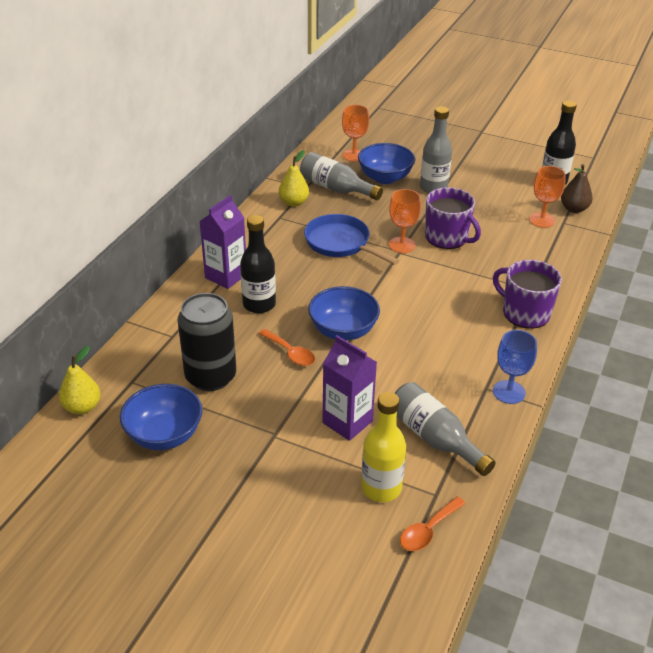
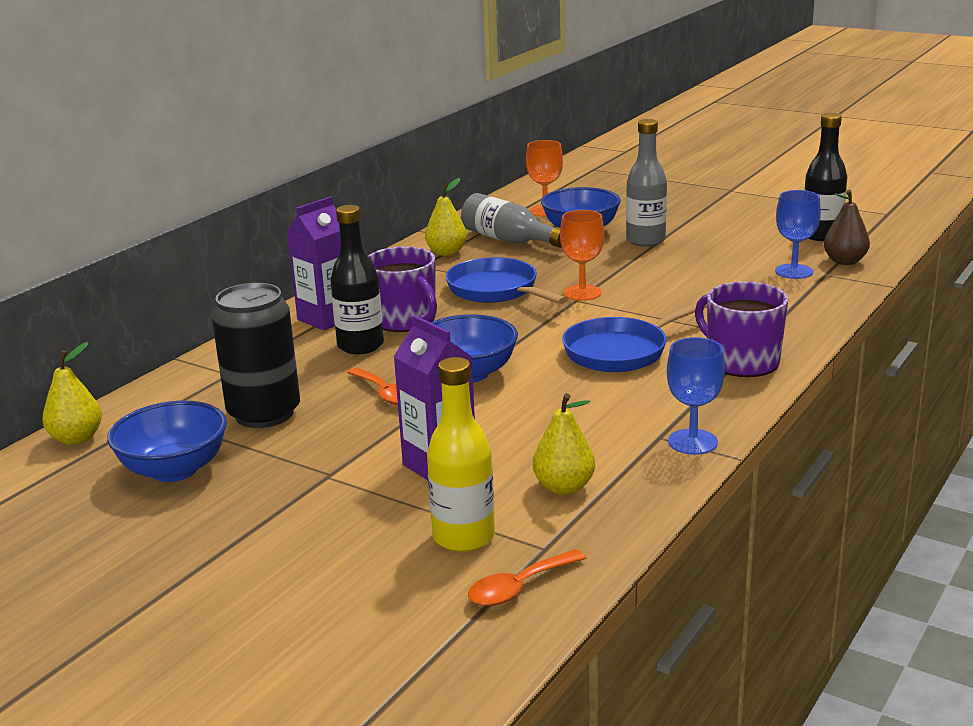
camera: 10 degrees right, 15 degrees down
grey bottle [395,382,496,476] -> yellow pear [533,393,595,495]
purple mug [425,187,481,249] -> purple mug moved to [368,246,437,332]
orange goblet [529,166,566,228] -> blue goblet [775,190,821,279]
none -> blue pan [562,302,707,372]

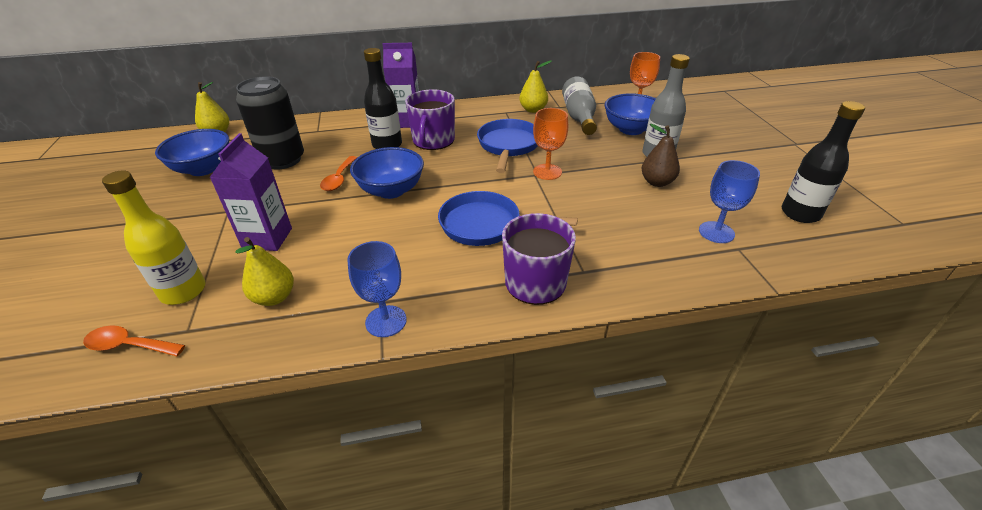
camera: 45 degrees right, 15 degrees up
brown pear [824,190,870,265] -> brown pear moved to [642,124,680,187]

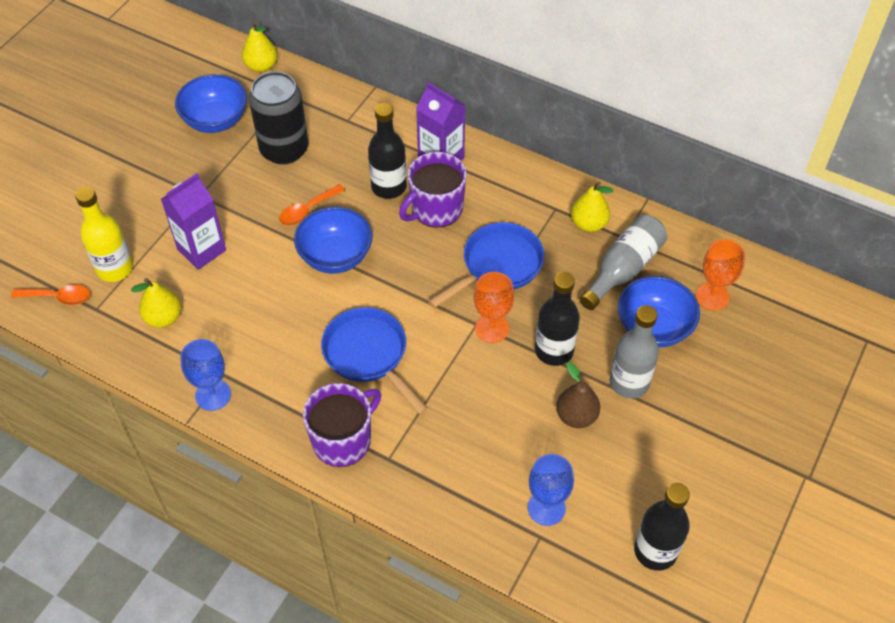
camera: 40 degrees right, 15 degrees up
orange spoon [83,326,185,357] -> orange spoon turned 135 degrees clockwise [11,285,90,305]
none -> black bottle [535,272,580,366]

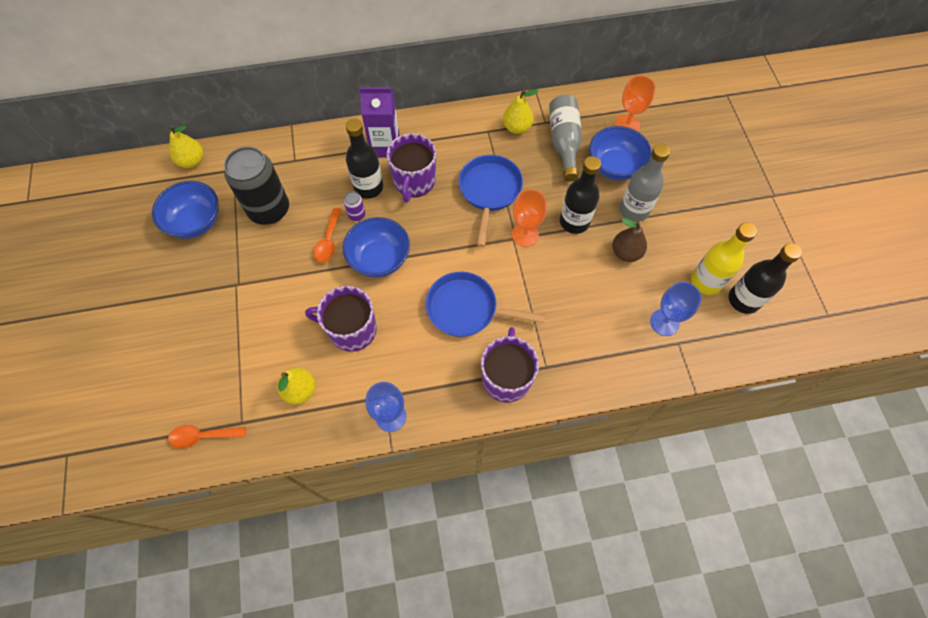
camera: 40 degrees left, 10 degrees up
orange spoon [11,285,90,305] -> orange spoon turned 150 degrees counterclockwise [168,425,246,448]
yellow bottle [75,187,133,282] -> yellow bottle moved to [691,222,757,295]
purple carton [161,173,226,270] -> none
none -> purple mug [305,286,377,352]
none -> purple can [344,191,365,221]

